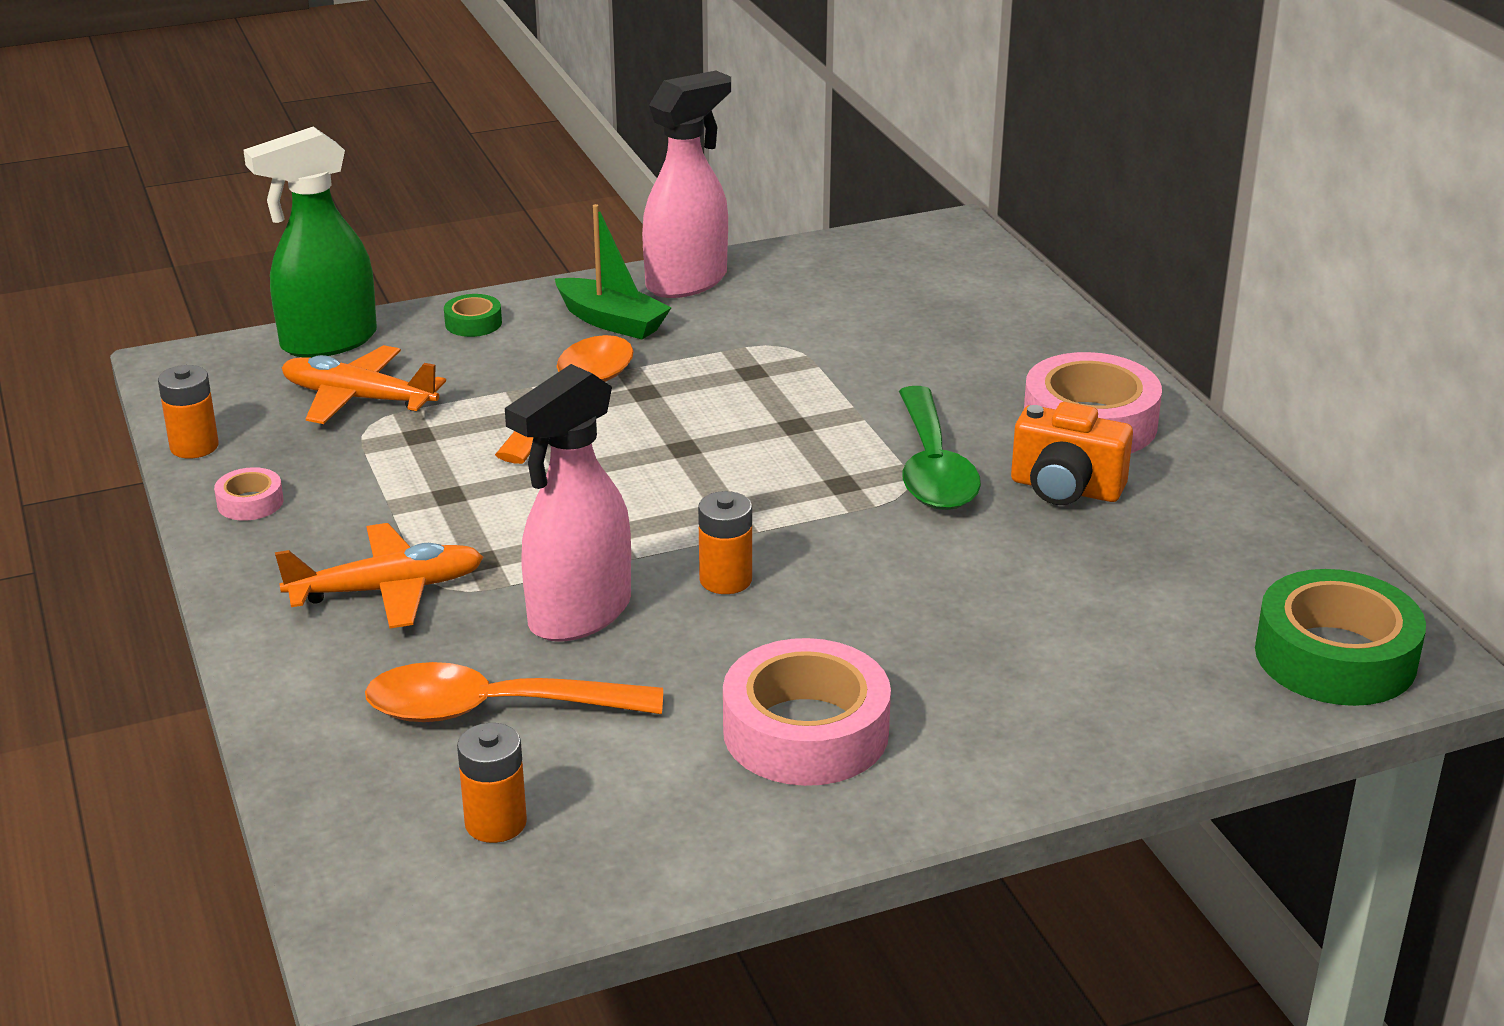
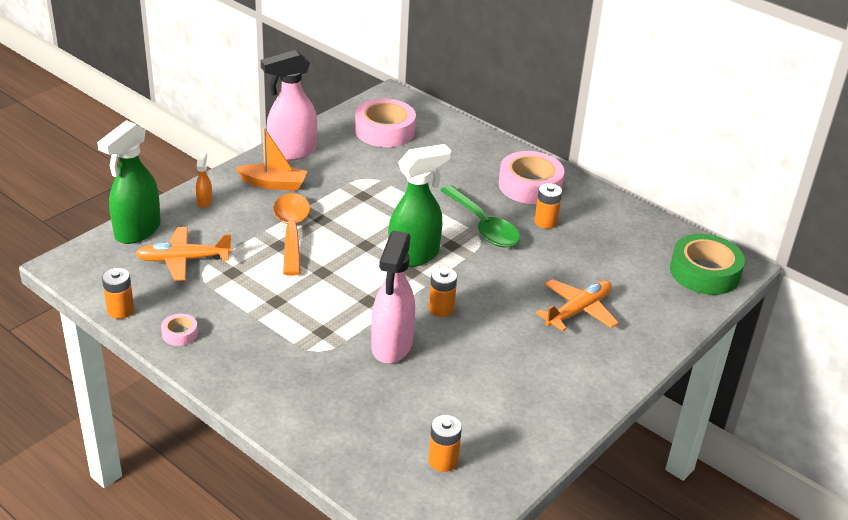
camera: 30 degrees left, 5 degrees up
orange plane [275,523,483,629] -> orange plane moved to [536,279,619,331]
orange spoon [365,662,663,722] -> none
green tape [444,294,502,337] -> orange spray bottle [195,152,212,208]
green boat [555,204,671,339] -> orange boat [236,127,307,191]
pink spray bottle [642,71,731,298] -> pink spray bottle turned 135 degrees counterclockwise [261,50,317,161]
pink tape [723,638,891,786] -> pink tape moved to [355,99,416,147]
orange camera [1011,402,1133,505] -> orange battery [534,183,562,229]
none -> green spray bottle [388,144,451,267]

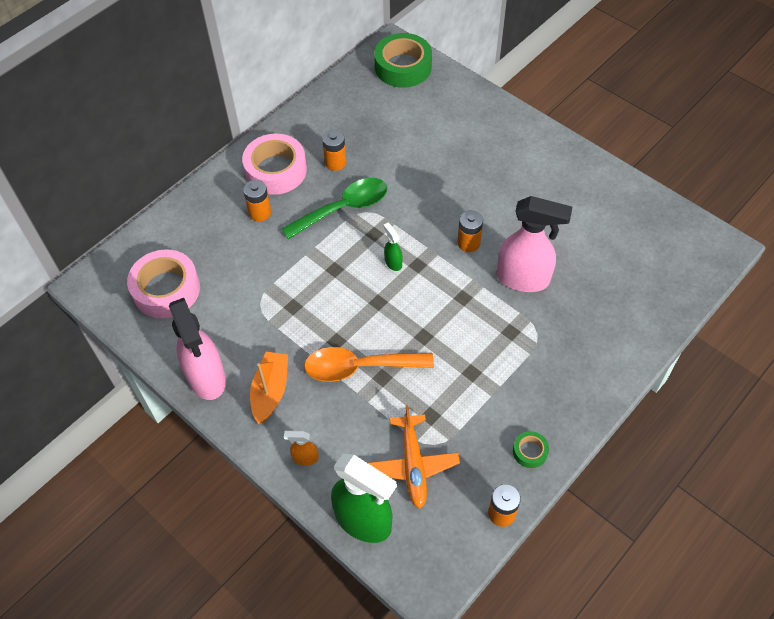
camera: 85 degrees left, 20 degrees up
pink tape [161,314,198,346] -> green tape [513,431,549,468]
green spray bottle [388,144,451,267] -> green spray bottle [383,223,403,271], size x0.44
orange battery [428,415,462,472] -> orange battery moved to [243,180,271,221]
orange plane [536,279,619,331] -> none

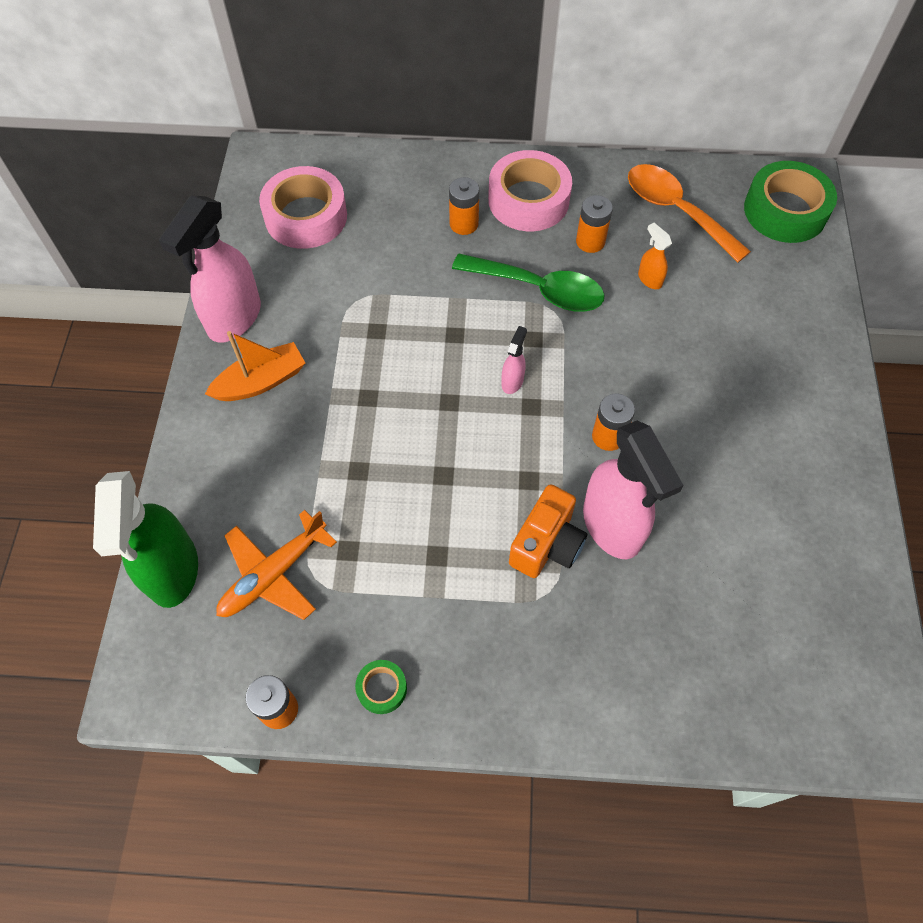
camera: 50 degrees right, 5 degrees up
orange spray bottle [284,431,319,466] -> orange spray bottle moved to [638,223,672,289]
orange spoon [304,347,434,382] -> orange spoon moved to [628,164,751,262]
green spray bottle [383,223,403,271] -> pink spray bottle [501,326,527,394]
none -> orange camera [509,484,587,578]

